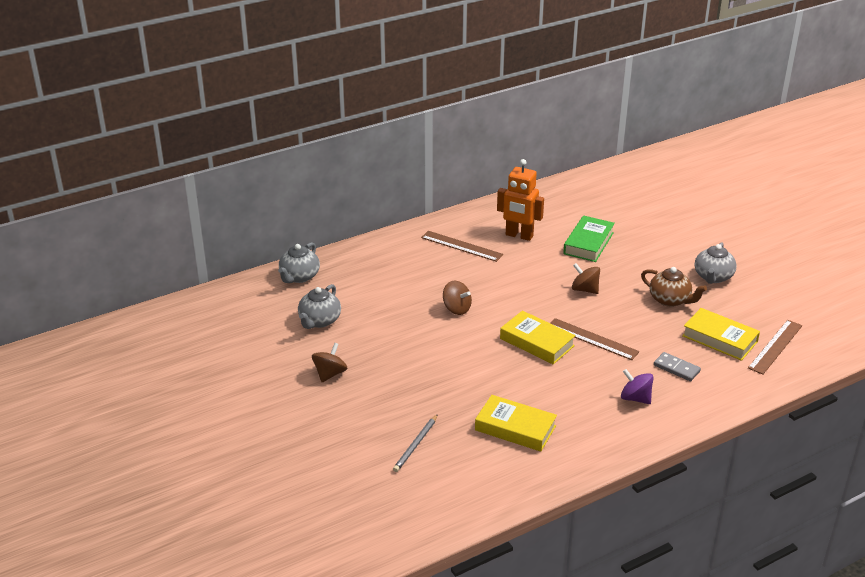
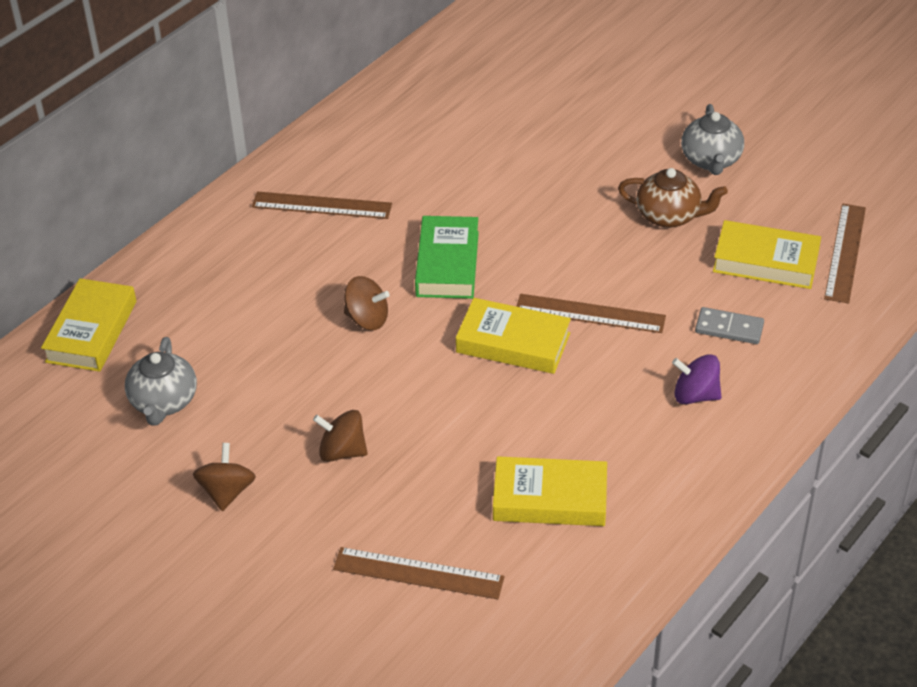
camera: 20 degrees left, 10 degrees up
grey teapot [278,242,320,283] -> yellow book [41,278,136,372]
grey pencil [393,414,438,472] -> brown ruler [333,547,504,599]
orange robot [497,159,544,241] -> none
green book [563,215,615,262] -> green book moved to [415,216,479,299]
brown spinning top [572,263,600,294] -> brown spinning top moved to [313,410,368,462]

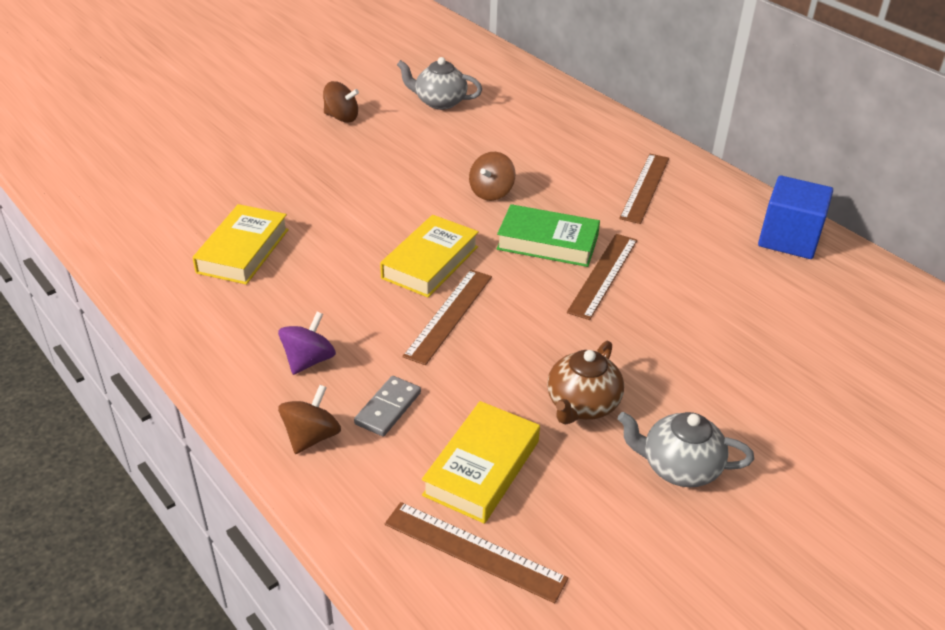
camera: 100 degrees right, 5 degrees down
yellow book [41,278,136,372] -> none
brown spinning top [313,410,368,462] -> brown spinning top moved to [278,385,341,454]
brown ruler [333,547,504,599] -> brown ruler moved to [567,234,637,320]
none -> blue cube [758,175,833,259]

